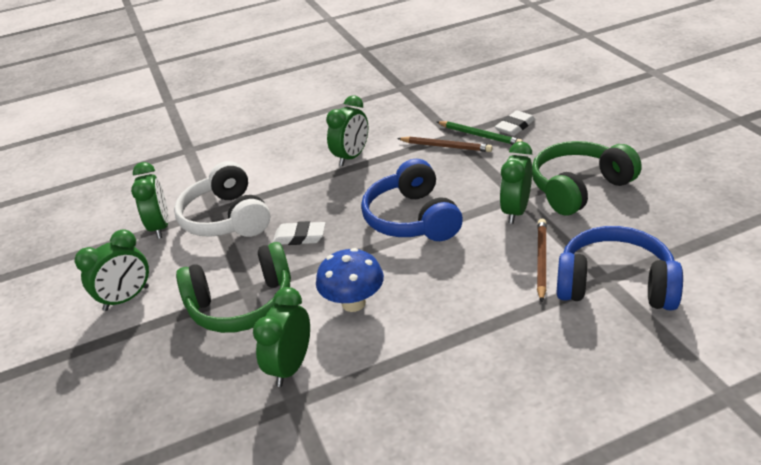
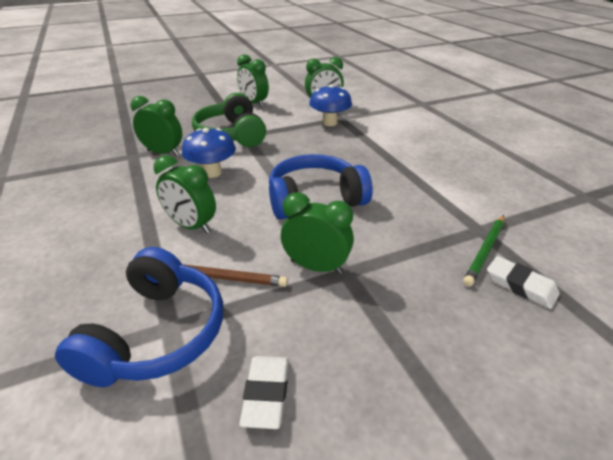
camera: 85 degrees right, 0 degrees up
white headphones [174,161,270,237] -> blue mushroom [309,84,352,126]
white eraser [273,221,326,245] -> white eraser moved to [239,356,289,429]
green clock [326,96,368,166] -> green clock moved to [154,155,216,234]
brown pencil [397,136,492,152] -> none
green headphones [532,141,642,216] -> none

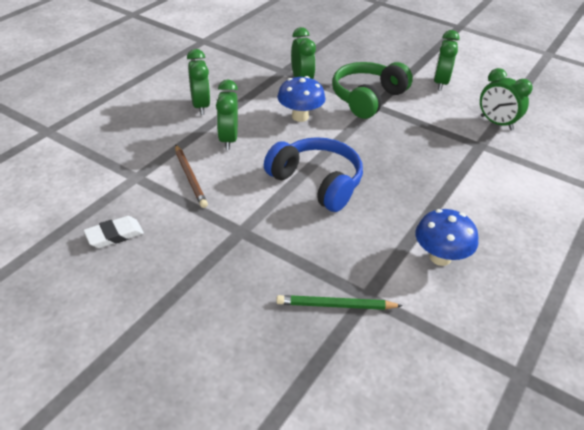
camera: 55 degrees right, 5 degrees up
blue headphones [55,247,223,387] -> none
green clock [281,192,354,274] -> green clock moved to [187,49,210,115]
blue mushroom [309,84,352,126] -> blue mushroom moved to [415,209,478,266]
white eraser [487,256,560,309] -> none

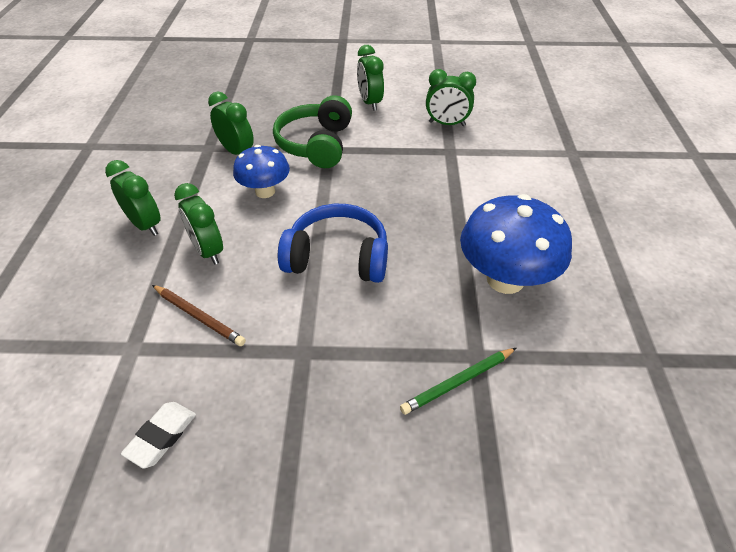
camera: 30 degrees left, 5 degrees up
blue mushroom [415,209,478,266] -> blue mushroom [460,194,572,294], size x1.61

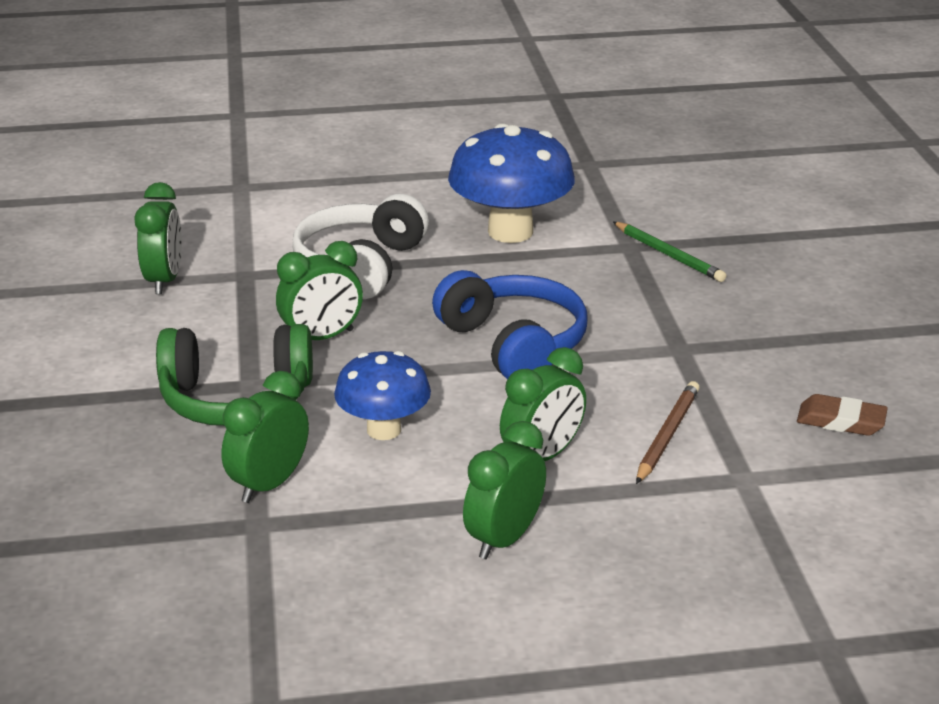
camera: 100 degrees left, 15 degrees down
white eraser [121,402,196,469] -> brown eraser [797,394,888,436]
blue headphones [278,204,388,283] -> blue headphones turned 150 degrees clockwise [432,270,588,380]
green clock [357,45,384,111] -> green clock moved to [276,241,363,340]
none -> white headphones [292,194,429,299]

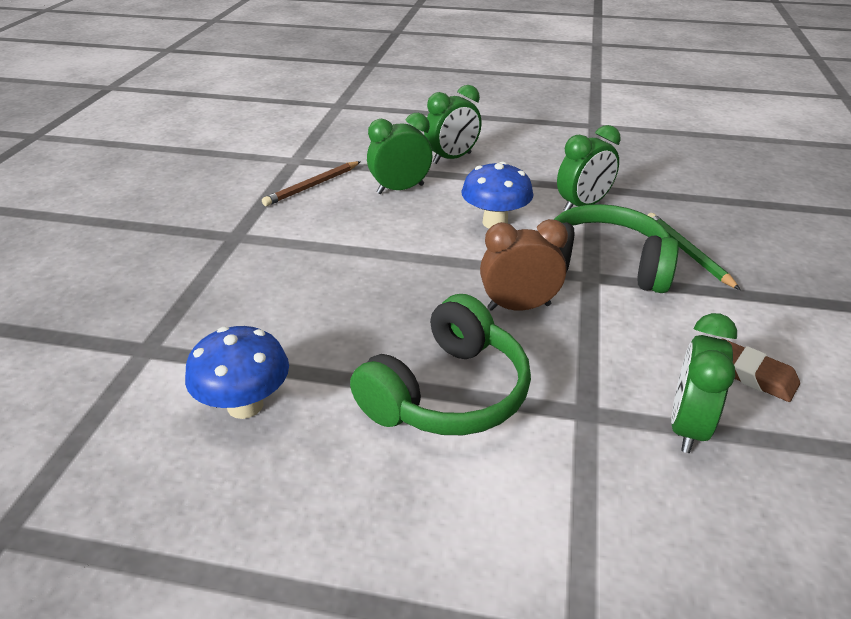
camera: 160 degrees left, 5 degrees up
green clock [276,241,363,340] -> brown clock [480,219,568,311]
white headphones [292,194,429,299] -> green headphones [350,294,531,435]
blue headphones [432,270,588,380] -> none
blue mushroom [448,123,575,243] -> blue mushroom [185,326,289,419], size x0.62
green pencil [613,222,727,282] -> green pencil moved to [648,213,741,290]
brown eraser [797,394,888,436] -> brown eraser moved to [723,339,800,402]

